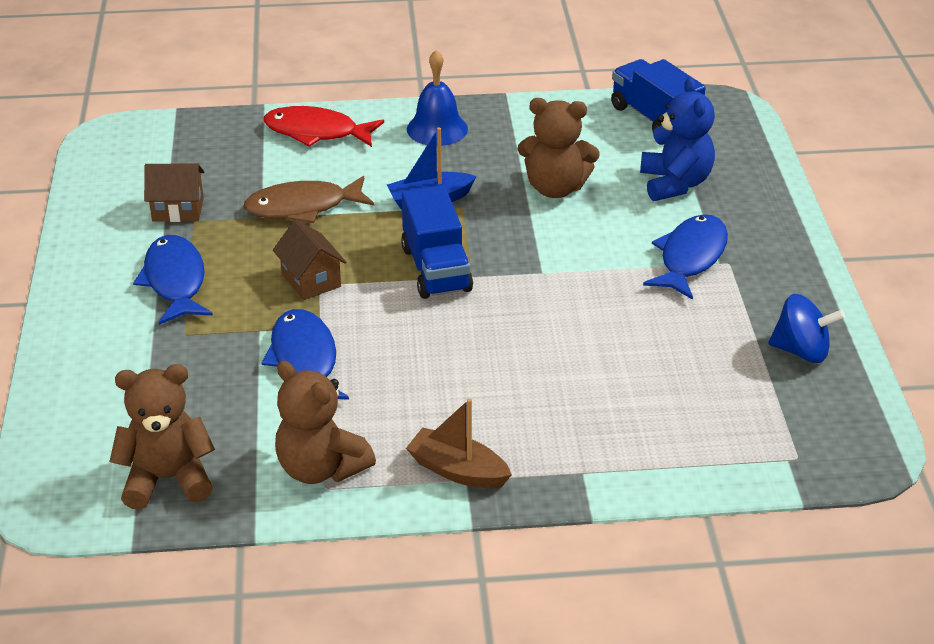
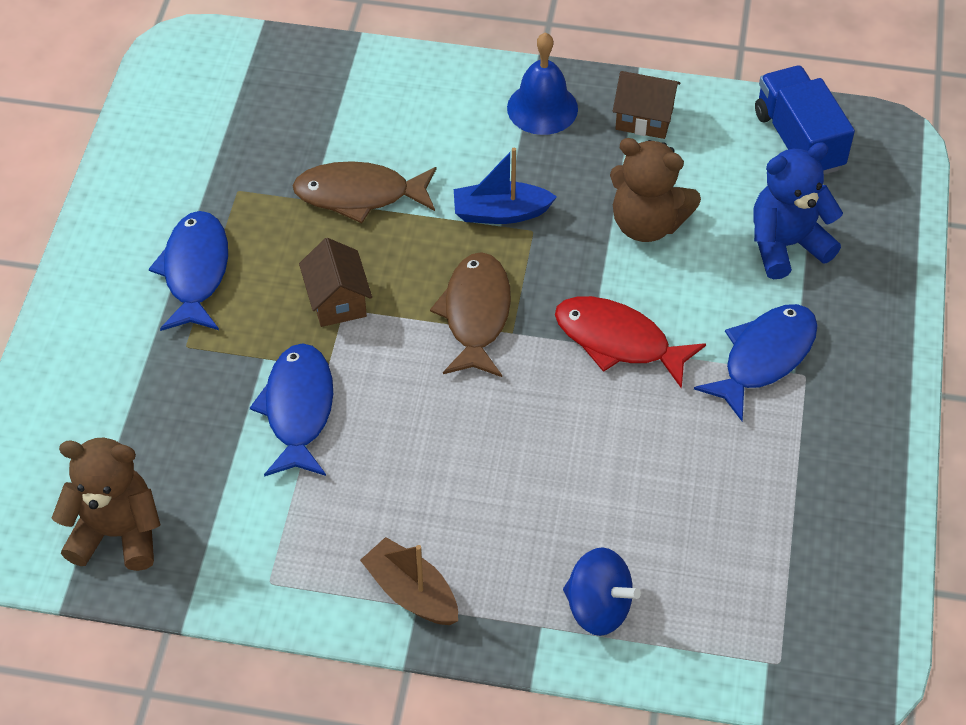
camera: 15 degrees right, 15 degrees up
brown house [144,163,204,222] -> brown house moved to [613,71,681,139]
red fish [263,106,384,147] -> red fish moved to [555,296,706,388]
brown teddy bear [275,361,376,484] -> none
blue truck [401,186,473,299] -> brown fish [430,252,511,377]
blue teddy bear [640,77,715,201] -> blue teddy bear turned 120 degrees counterclockwise [753,142,843,279]
blue spinning top [768,294,845,363] -> blue spinning top moved to [563,547,641,636]

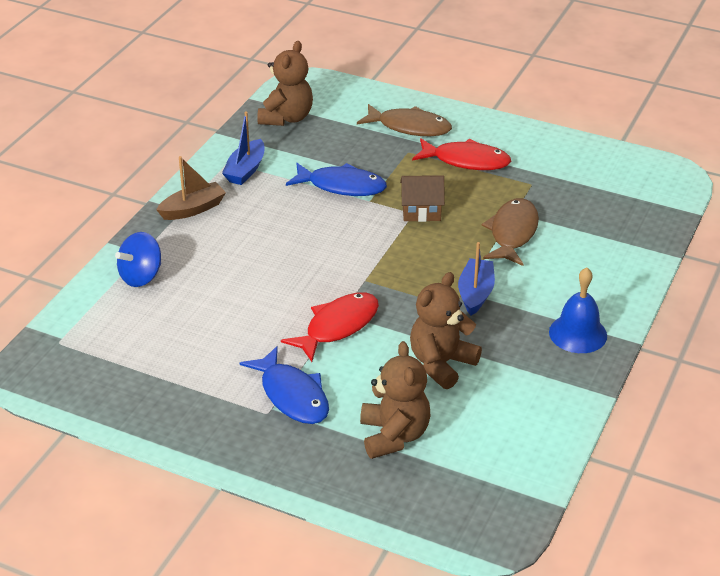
camera: 105 degrees right, 15 degrees down
blue fish [149,211,228,331] -> red fish [412,138,511,170]
brown fish [430,252,511,377] -> brown fish moved to [357,104,452,136]
brown house [613,71,681,139] -> none
blue teddy bear [753,142,843,279] -> brown teddy bear [360,341,430,459]
blue truck [755,66,855,174] -> none
none -> blue boat [222,111,264,185]

